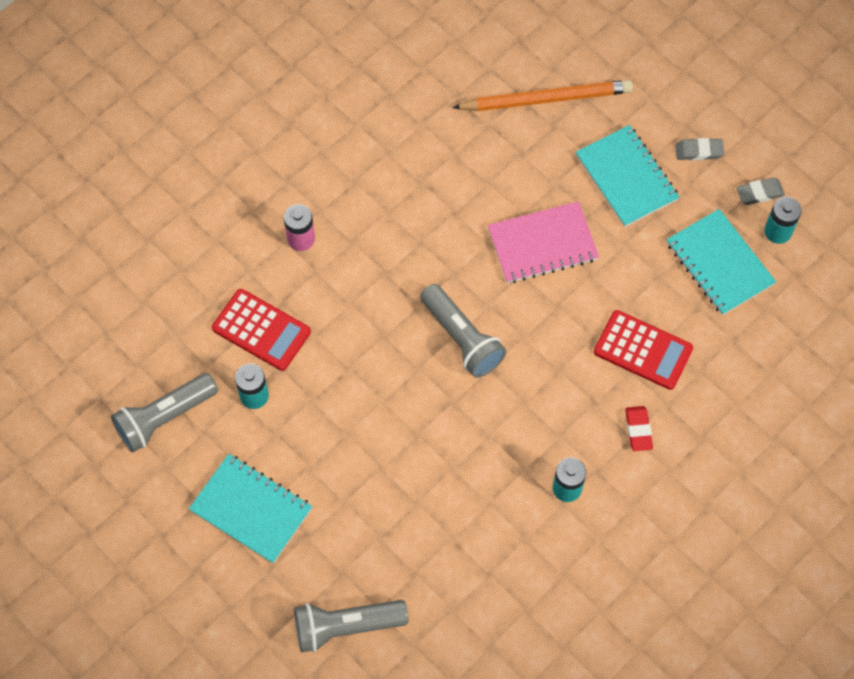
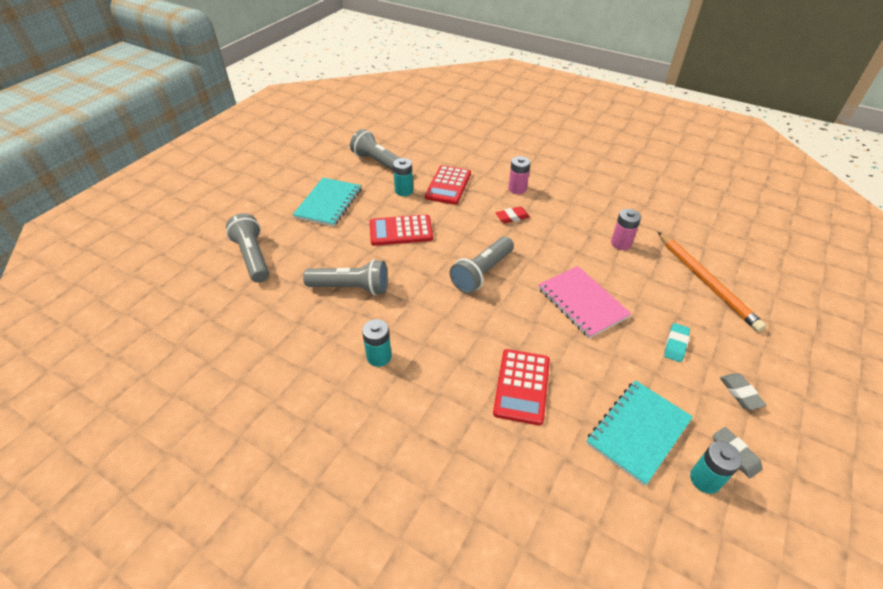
camera: 75 degrees right, 20 degrees down
turquoise notebook [576,125,679,227] -> turquoise eraser [664,323,690,362]
red eraser [625,406,653,451] -> red eraser moved to [496,206,530,224]
none -> grey flashlight [303,259,388,295]
none -> red calculator [370,214,433,246]
none -> pink battery [611,209,641,250]

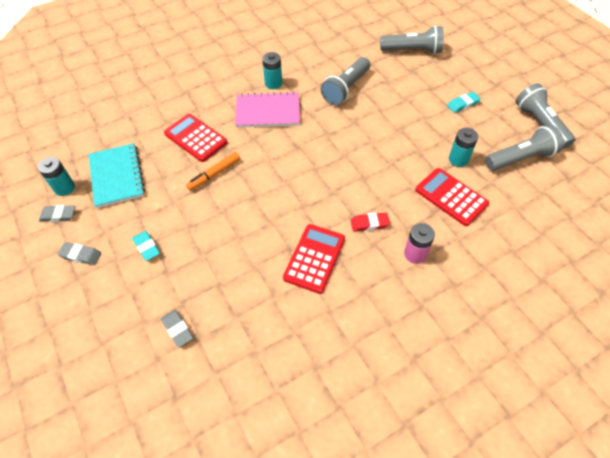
camera: 120 degrees right, 10 degrees up
turquoise notebook [293,178,361,227] -> turquoise eraser [447,92,481,113]
red calculator [370,214,433,246] -> red calculator moved to [283,224,345,294]
grey flashlight [450,237,514,293] -> grey flashlight moved to [516,83,576,149]
red eraser [496,206,530,224] -> red eraser turned 75 degrees clockwise [351,212,390,232]
pink notebook [538,266,632,339] -> pink notebook moved to [235,92,300,128]
pink battery [611,209,641,250] -> none
orange pencil [658,232,766,332] -> grey eraser [161,310,194,348]
none -> orange marker [186,152,240,191]

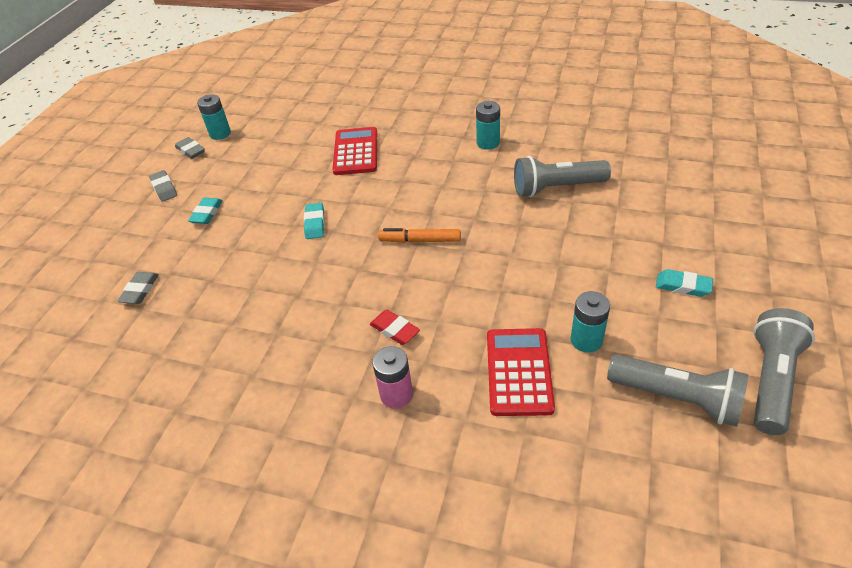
camera: 50 degrees right, 10 degrees down
turquoise notebook [88,143,145,208] -> none
orange marker [186,152,240,191] -> orange marker moved to [378,228,461,243]
pink notebook [235,92,300,128] -> none
red calculator [283,224,345,294] -> none
grey flashlight [380,26,444,54] -> none
none -> turquoise eraser [304,203,325,239]

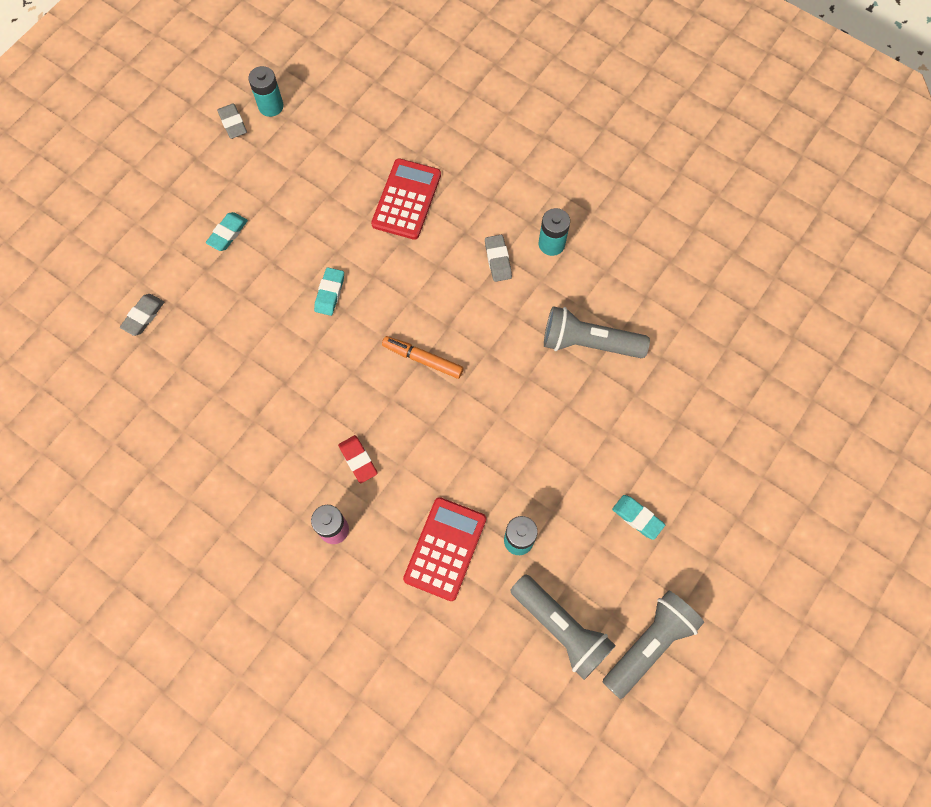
camera: 15 degrees right, 25 degrees up
grey eraser [149,170,177,202] -> grey eraser moved to [485,235,512,282]

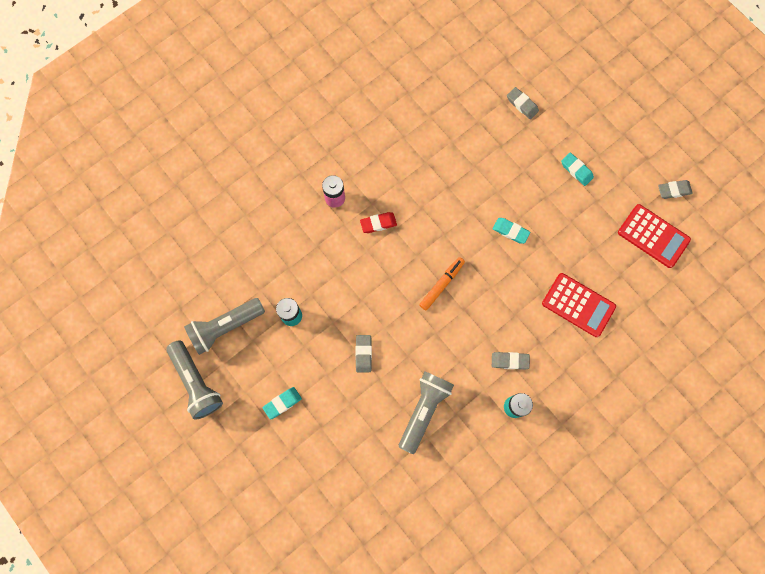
camera: 105 degrees right, 5 degrees up
turquoise battery [248,66,284,117] -> none
red calculator [403,497,486,601] -> red calculator moved to [618,204,691,268]
none -> grey eraser [355,335,372,372]

